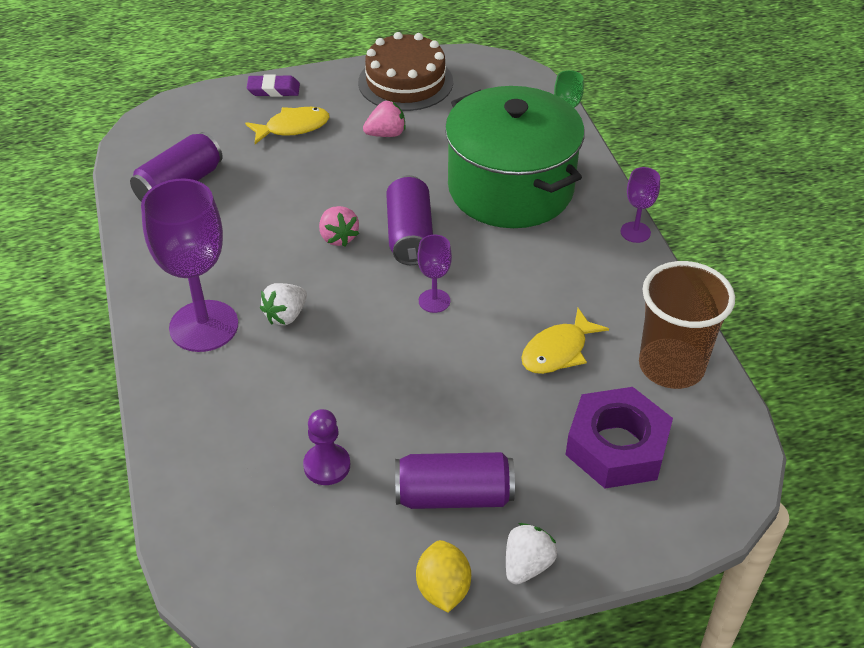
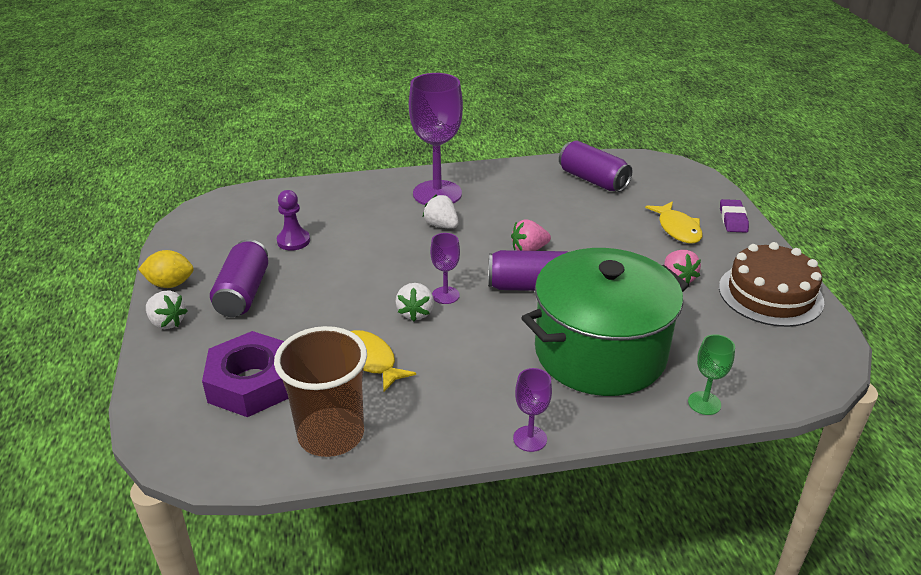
camera: 95 degrees right, 10 degrees down
none -> white strawberry [395,283,434,322]

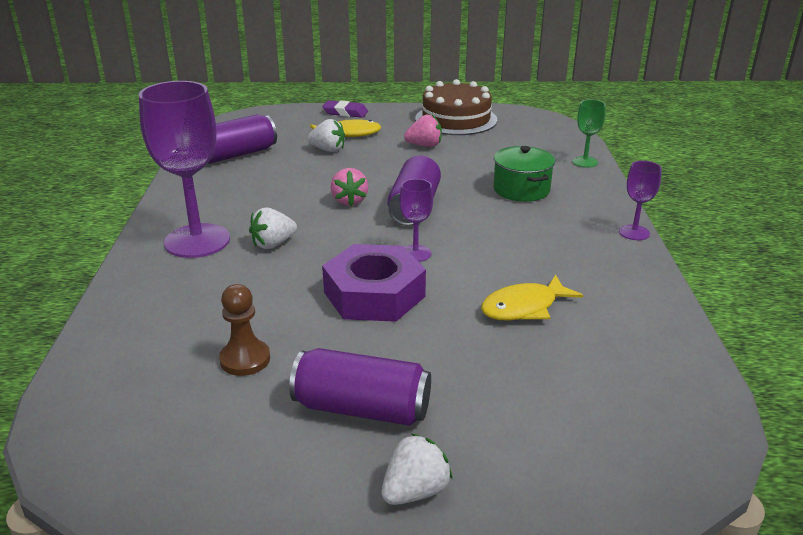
camera: 80 degrees left, 5 degrees down
yellow lemon [138,250,194,288] -> none
purple nut [202,331,288,417] -> purple nut moved to [322,244,426,322]
brown cup [274,326,367,457] -> none
purple pawn [277,190,310,251] -> brown pawn [219,284,270,376]
white strawberry [395,283,434,322] -> white strawberry moved to [307,119,345,152]
green pot [521,248,689,396] -> green pot [493,146,555,202], size x0.48

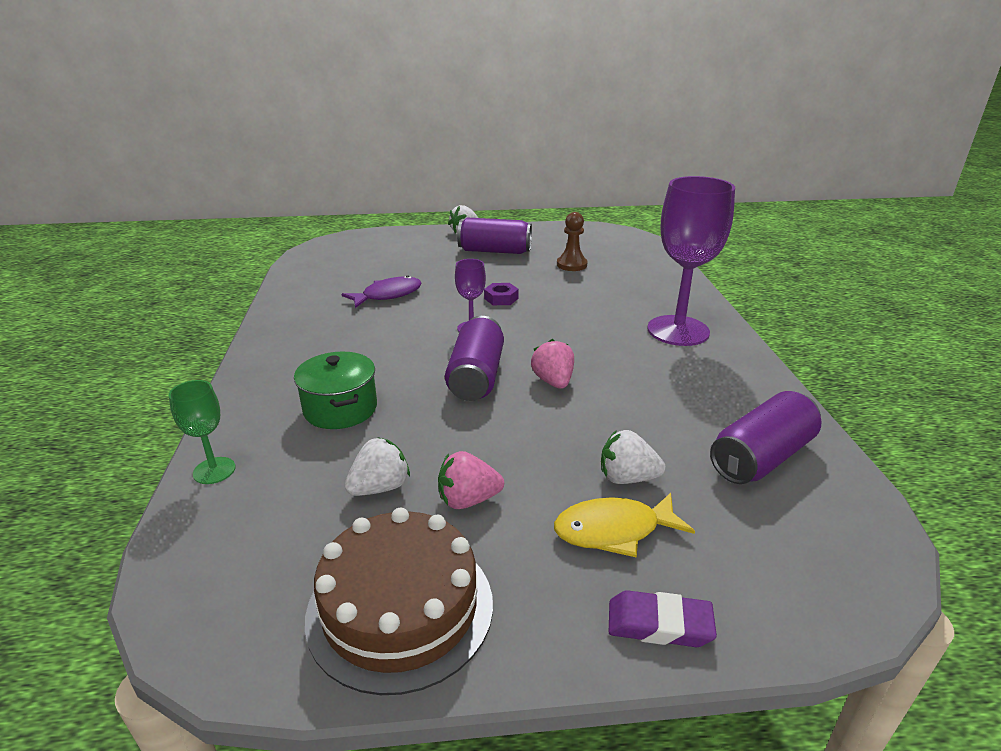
camera: 175 degrees right, 0 degrees up
white strawberry [249,208,297,249] -> white strawberry moved to [345,437,410,496]
purple nut [322,244,426,322] -> purple nut [484,283,519,305], size x0.44
yellow fish [481,274,583,320] -> purple fish [341,276,422,308]
purple goblet [619,161,662,240] -> none

